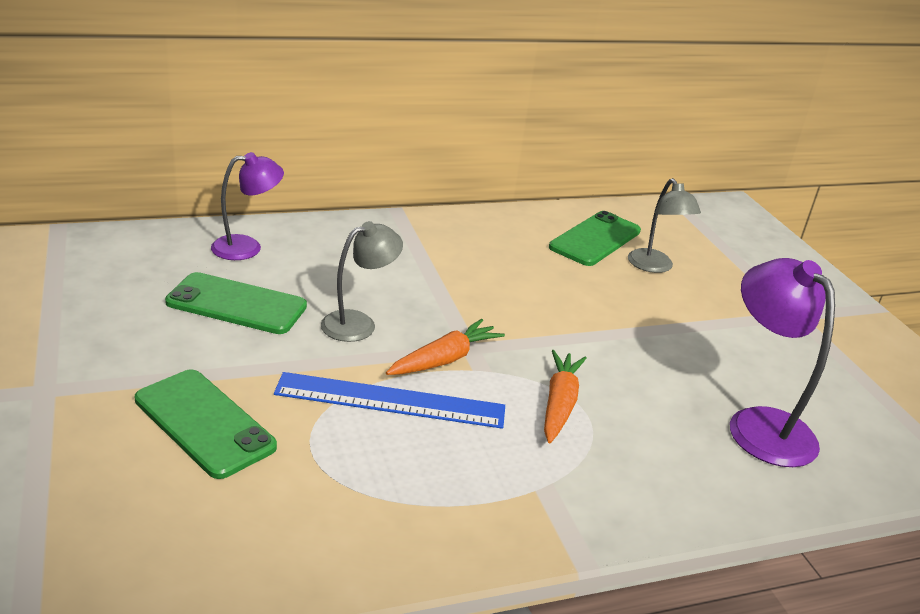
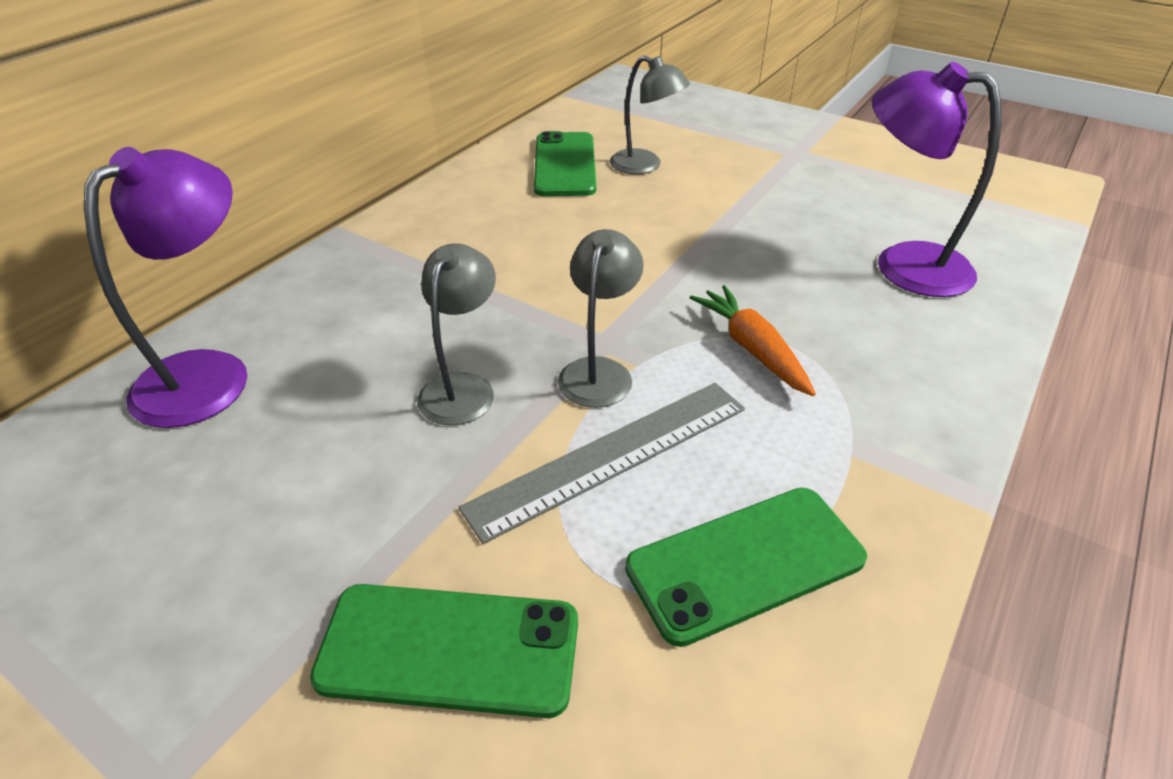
camera: 35 degrees left, 10 degrees up
green phone [165,272,307,334] -> green phone moved to [625,487,867,647]
purple lamp [211,152,284,260] -> purple lamp [84,147,247,428], size x1.50
blue ruler [274,372,505,429] -> grey ruler [458,383,745,544]
orange carrot [386,319,505,375] -> grey lamp [558,229,644,408]

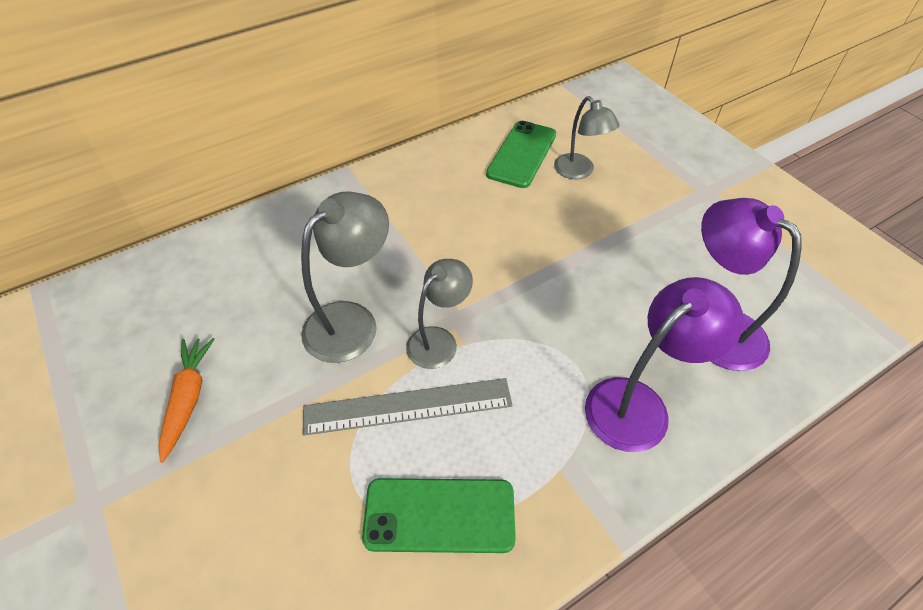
camera: 25 degrees right, 10 degrees up
purple lamp [84,147,247,428] -> purple lamp moved to [585,277,744,452]
green phone [310,584,578,718] -> none
grey lamp [417,243,496,425] -> grey lamp [301,191,389,363], size x1.50
orange carrot [690,285,816,396] -> orange carrot moved to [158,338,215,463]

